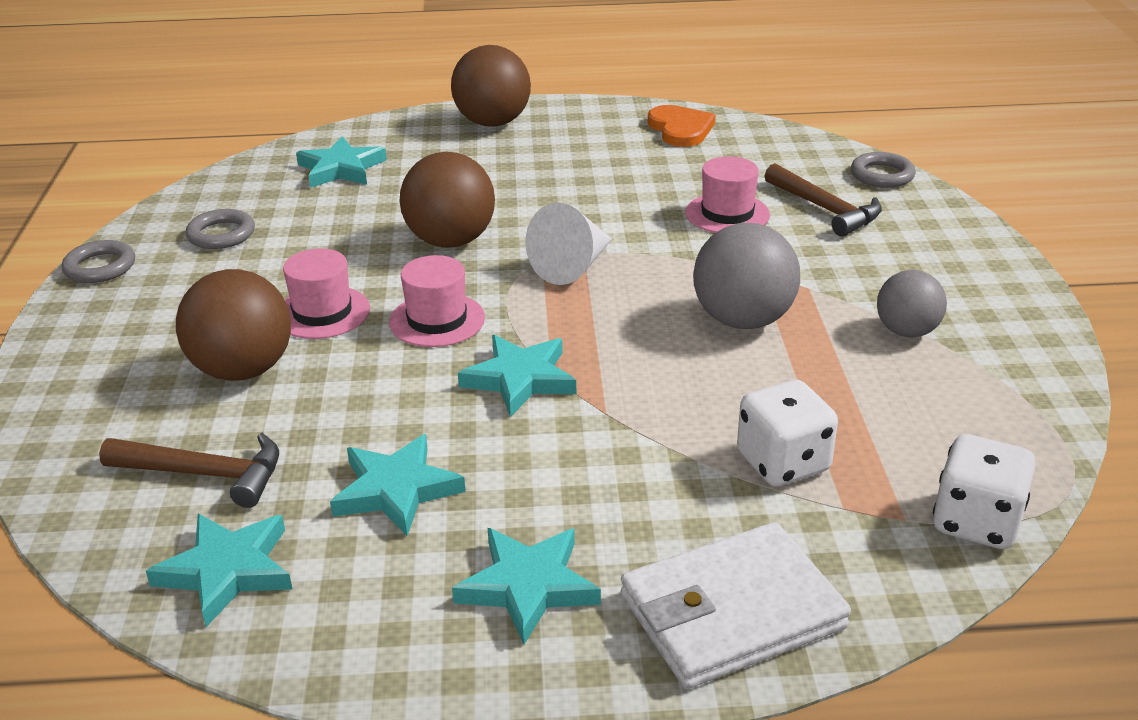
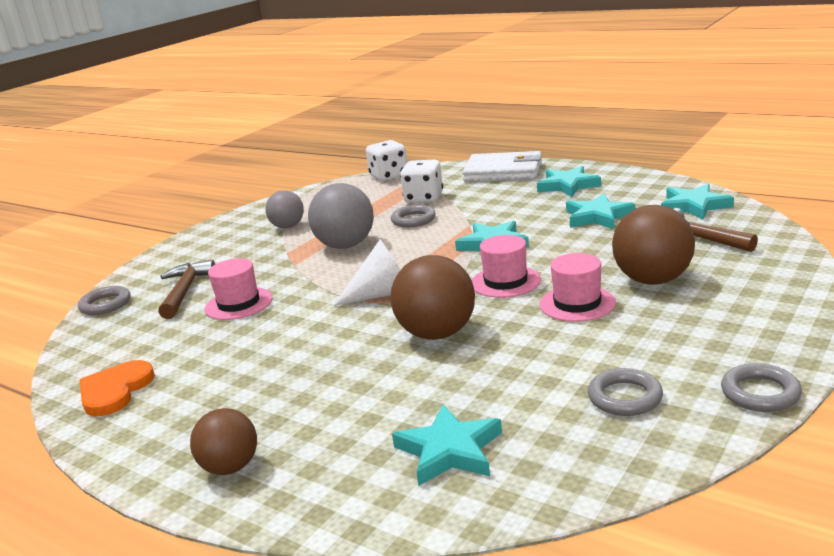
camera: 140 degrees left, 10 degrees down
brown ball [451,45,531,127] -> brown ball [190,408,257,475], size x0.63
none -> grey ring [391,205,436,227]

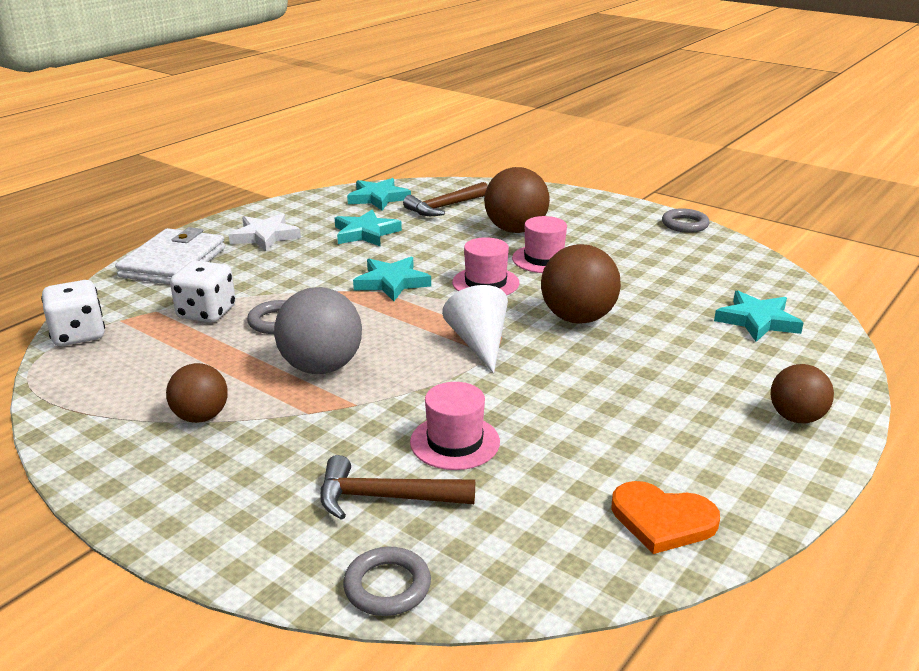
camera: 90 degrees left, 5 degrees up
grey ball [265,190,304,228] -> brown ball [166,363,228,423]
turquoise star [537,166,601,197] -> white star [229,213,301,251]
grey ring [588,368,663,416] -> none

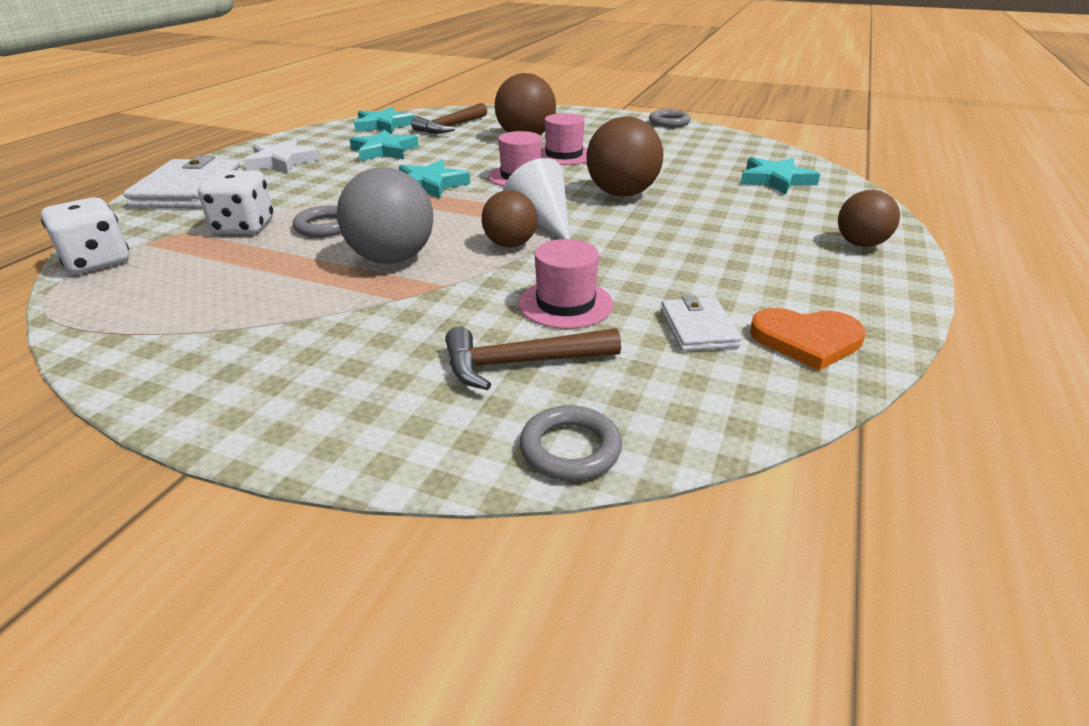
camera: 15 degrees left, 5 degrees up
brown ball [166,363,228,423] -> brown ball moved to [482,190,538,248]
none -> white wallet [661,295,742,351]

